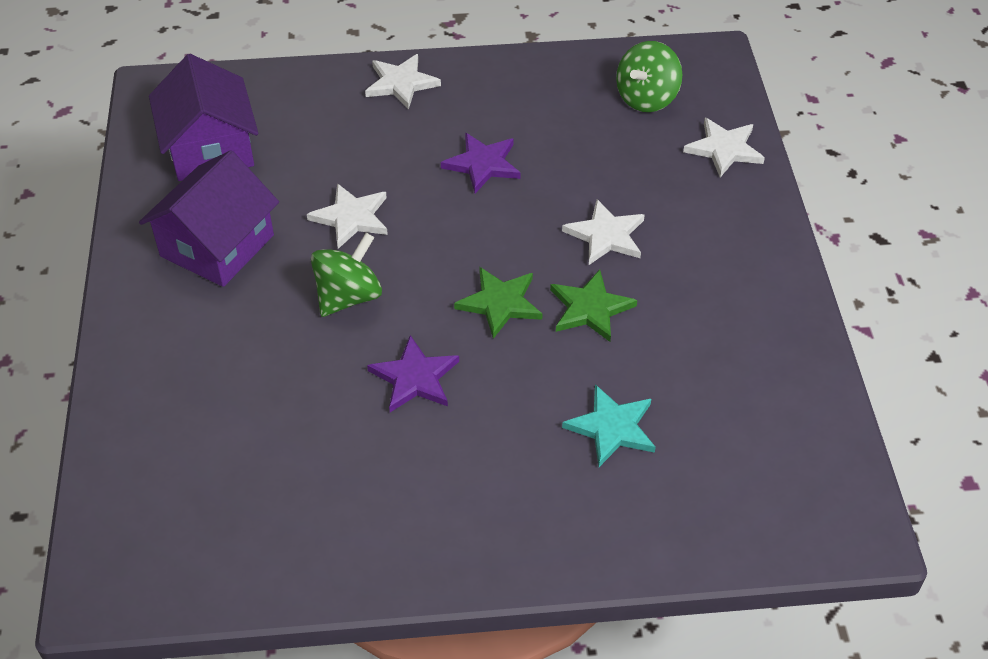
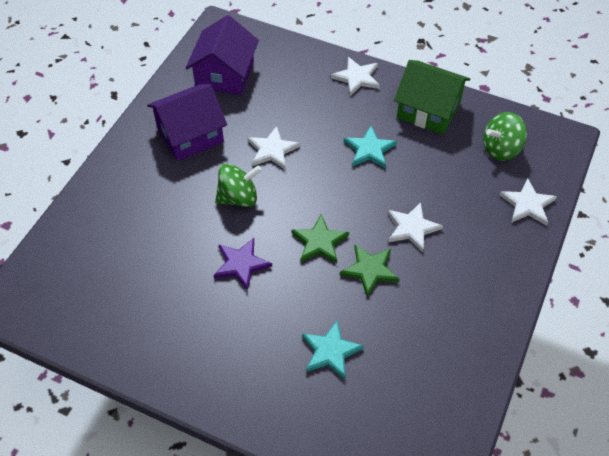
camera: 30 degrees right, 5 degrees up
purple star [441,133,521,193] -> turquoise star [344,126,397,168]
none -> green house [394,60,470,134]

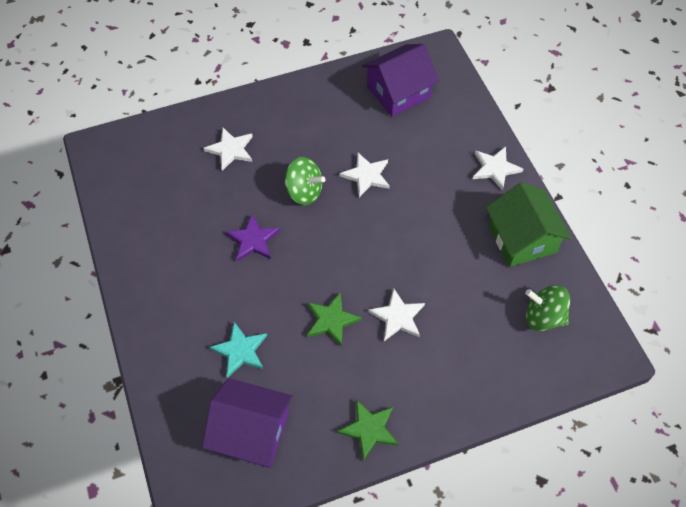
camera: 45 degrees right, 5 degrees up
purple house [147,84,227,161] -> purple house moved to [202,378,293,468]
green star [291,215,349,263] -> green star moved to [337,399,398,461]
turquoise star [344,126,397,168] -> none
white star [499,178,557,226] -> white star moved to [204,128,253,171]

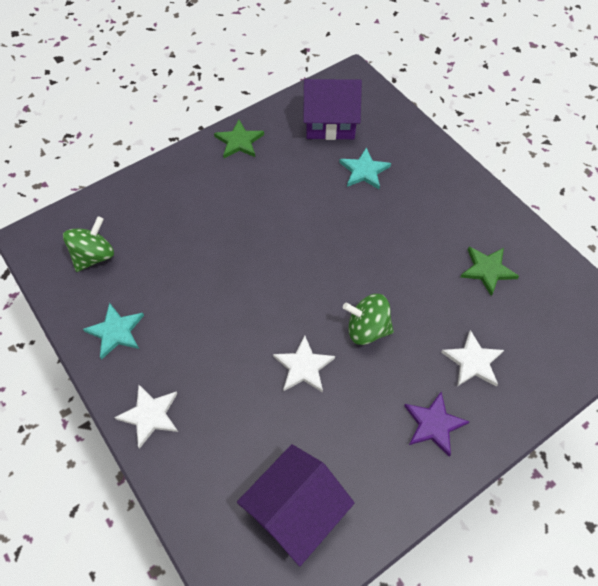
camera: 165 degrees right, 0 degrees up
purple star [226,214,280,261] -> purple star moved to [404,392,470,457]
green star [307,292,362,346] -> green star moved to [460,247,519,296]
white star [368,288,425,341] -> none
green house [486,182,572,267] -> turquoise star [83,303,144,360]
green spinning top [525,285,570,331] -> green spinning top turned 60 degrees counterclockwise [63,216,114,272]

